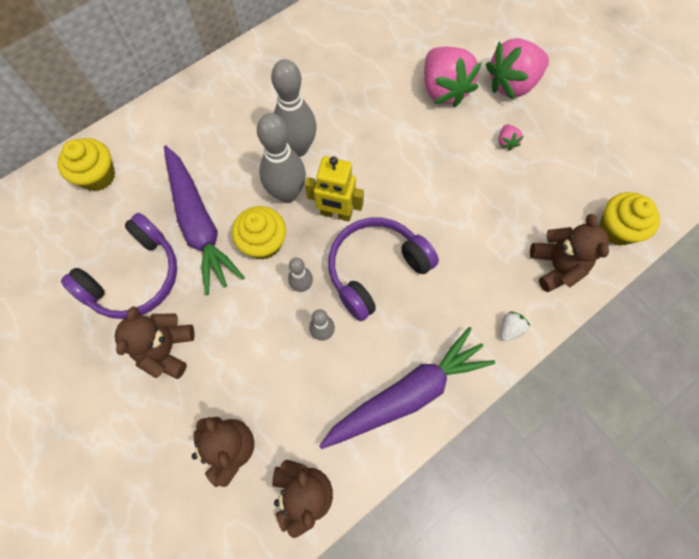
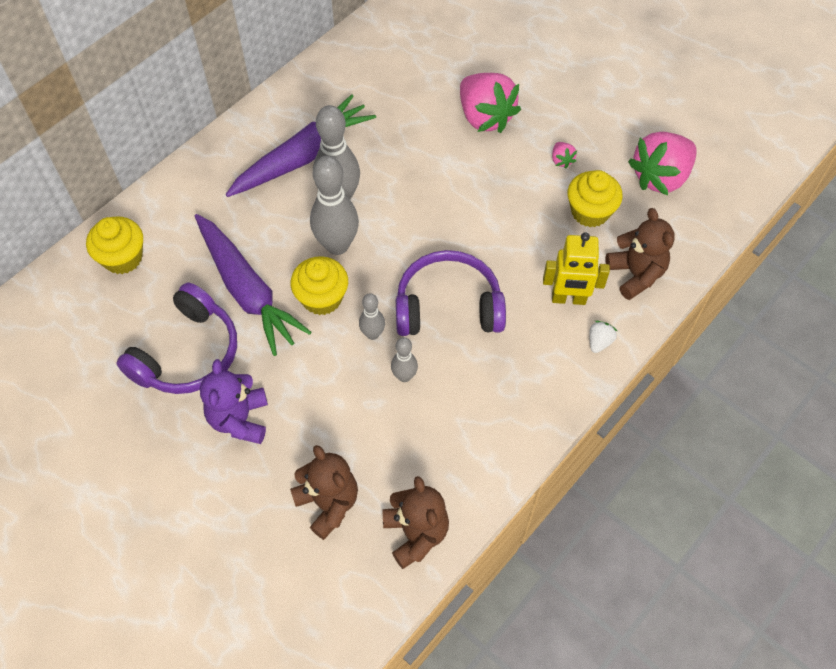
camera: 10 degrees left, 10 degrees down
brown teddy bear [115,306,195,379] -> purple teddy bear [200,359,268,444]
yellow robot [305,156,364,221] -> yellow robot moved to [543,232,610,305]
purple carrot [319,327,495,449] -> purple carrot moved to [226,94,376,197]
purple headphones [328,218,439,321] -> purple headphones turned 45 degrees clockwise [396,250,506,336]
pink strawberry [486,38,549,100] -> pink strawberry moved to [628,132,696,195]
yellow cupcake [599,192,660,246] -> yellow cupcake moved to [568,170,623,227]

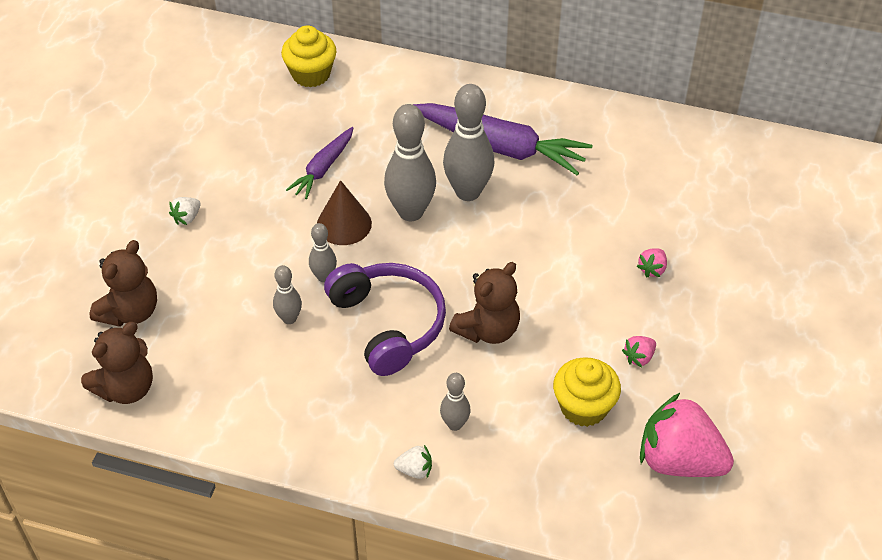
camera: 65 degrees right, 10 degrees down
purple headphones [116,282,237,394] -> none
purple carrot [195,214,311,356] -> purple carrot [286,127,354,199], size x0.56
purple teddy bear [200,359,268,444] -> white strawberry [169,197,201,225]
yellow cupcake [291,256,348,315] -> brown cone [317,180,372,245]
pink strawberry [460,73,521,133] -> pink strawberry [637,248,667,278], size x0.42
yellow robot [543,232,610,305] -> grey bowling pin [440,373,471,431]
brown teddy bear [605,208,675,300] -> brown teddy bear moved to [449,262,520,344]

